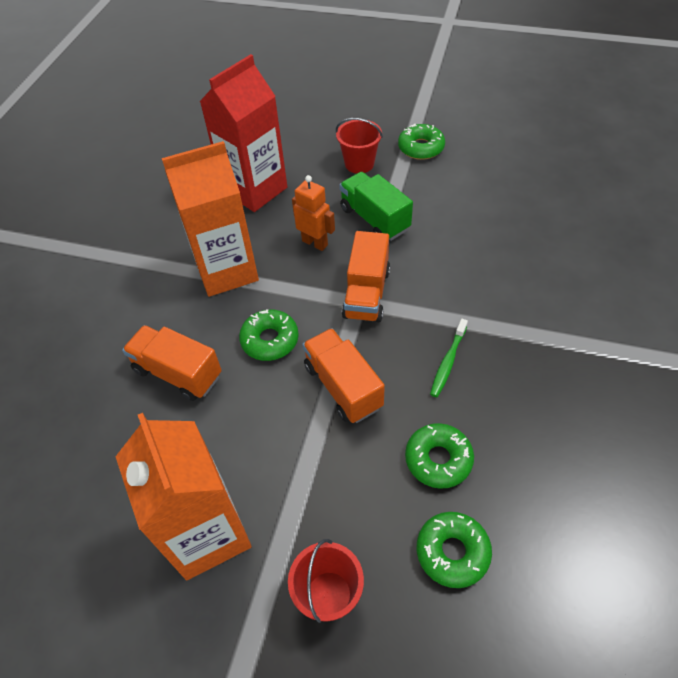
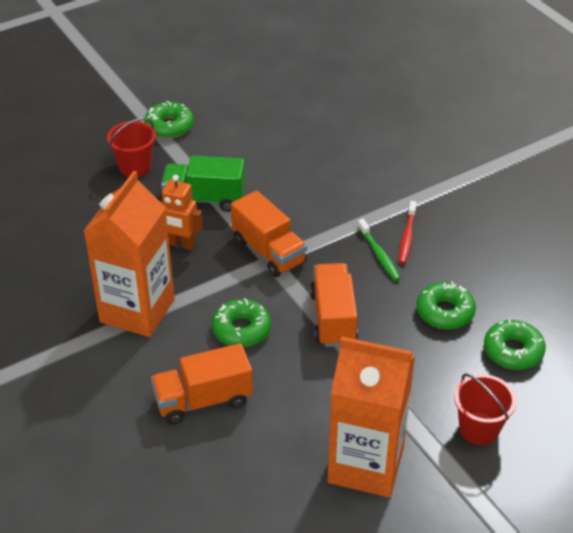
camera: 50 degrees left, 10 degrees down
red carton [199,54,287,212] -> none
orange robot [292,175,335,251] -> orange robot turned 150 degrees counterclockwise [160,175,203,250]
orange truck [302,328,385,423] -> orange truck turned 75 degrees clockwise [310,263,358,347]
none -> red toothbrush [399,201,417,264]

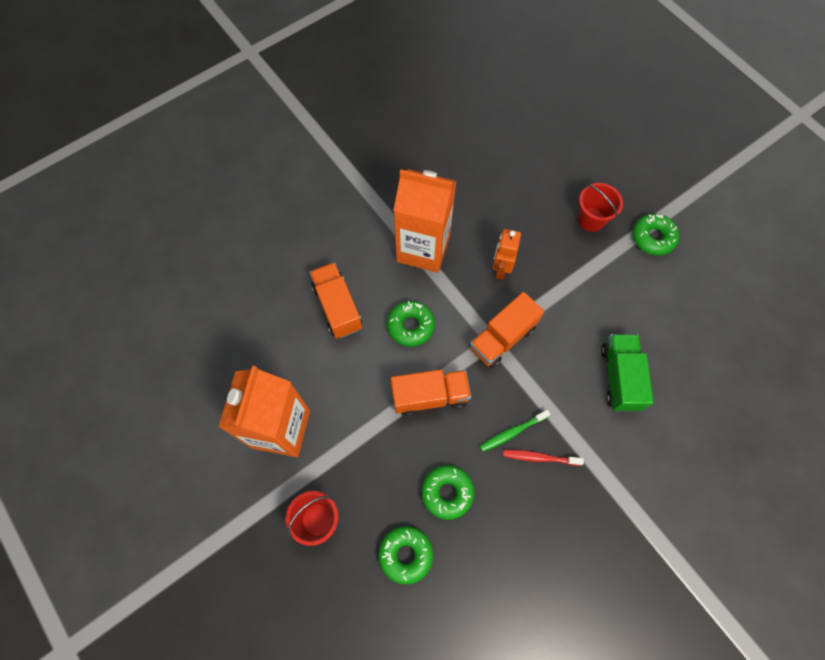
camera: 85 degrees right, 25 degrees up
green truck [161,155,245,212] -> green truck moved to [601,334,654,411]

